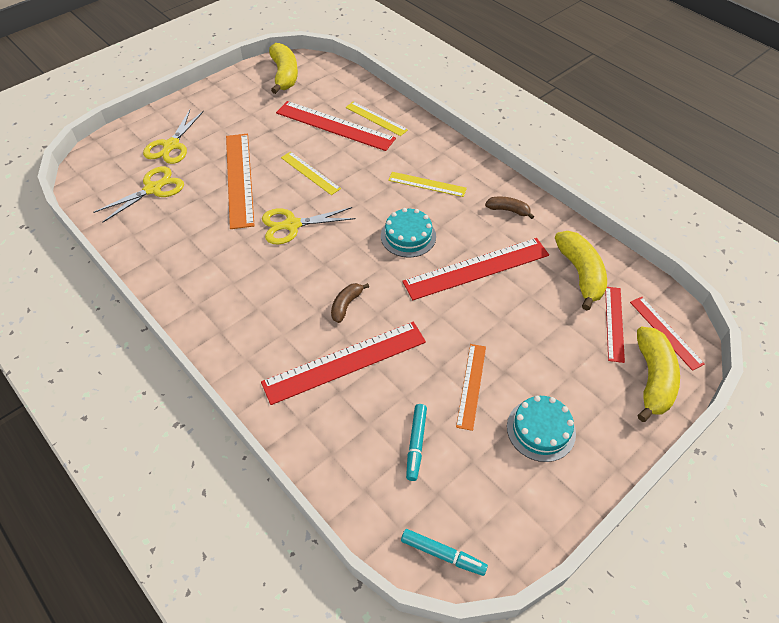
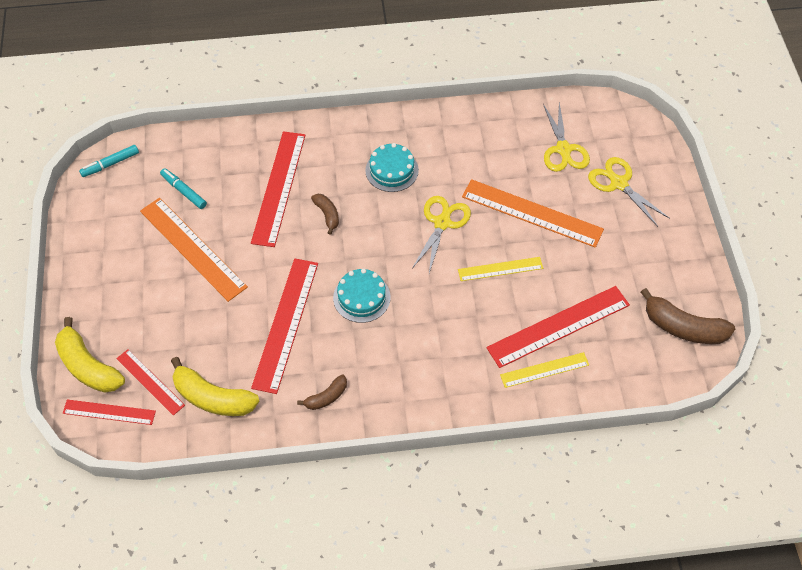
camera: 125 degrees right, 5 degrees up
yellow banana [269,43,298,94] -> brown banana [641,288,735,344]
yellow ruler [388,172,467,197] -> none
orange ruler [456,344,486,431] -> orange ruler [140,198,248,302], size x1.75
turquoise cake [507,395,576,462] -> turquoise cake moved to [365,143,419,192]

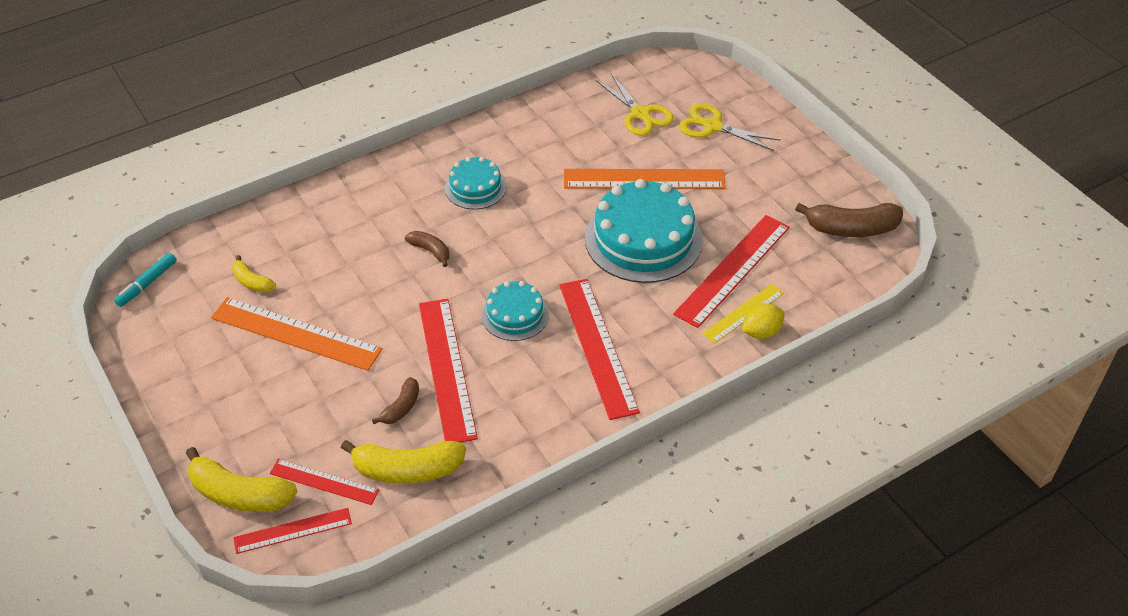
camera: 25 degrees left, 10 degrees down
turquoise marker [160,168,207,209] -> yellow banana [232,255,276,293]
red ruler [251,131,305,247] -> red ruler moved to [559,279,640,420]
brown banana [297,375,347,410] -> brown banana moved to [372,377,419,424]
yellow scissors [412,196,471,273] -> none
yellow ruler [458,257,543,281] -> turquoise cake [585,179,703,283]
none -> yellow lemon [742,303,785,339]

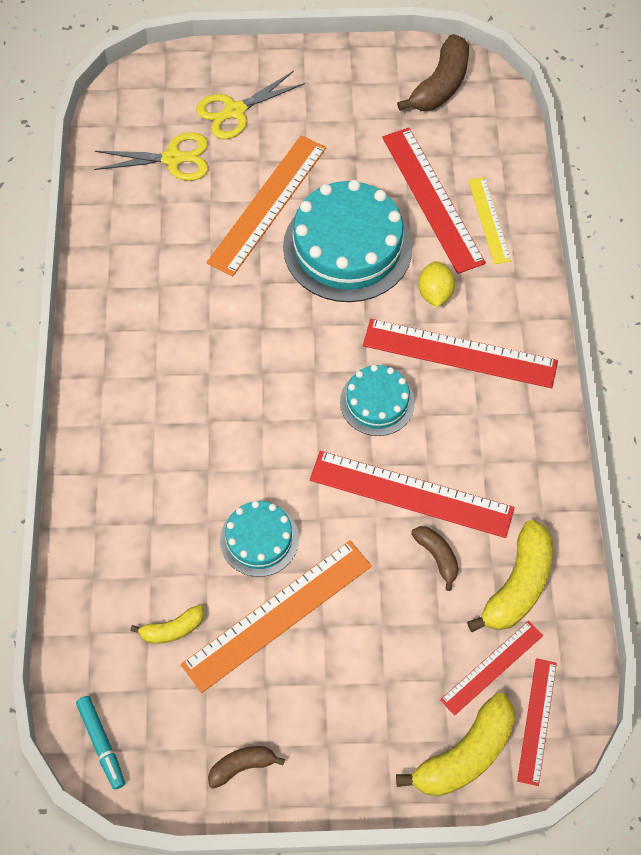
camera: 60 degrees left, 15 degrees up
brown banana [405,231,449,267] -> brown banana moved to [208,746,285,789]
turquoise cake [445,157,506,209] -> turquoise cake moved to [220,501,299,577]
yellow lemon [742,303,785,339] -> yellow lemon moved to [418,261,455,307]

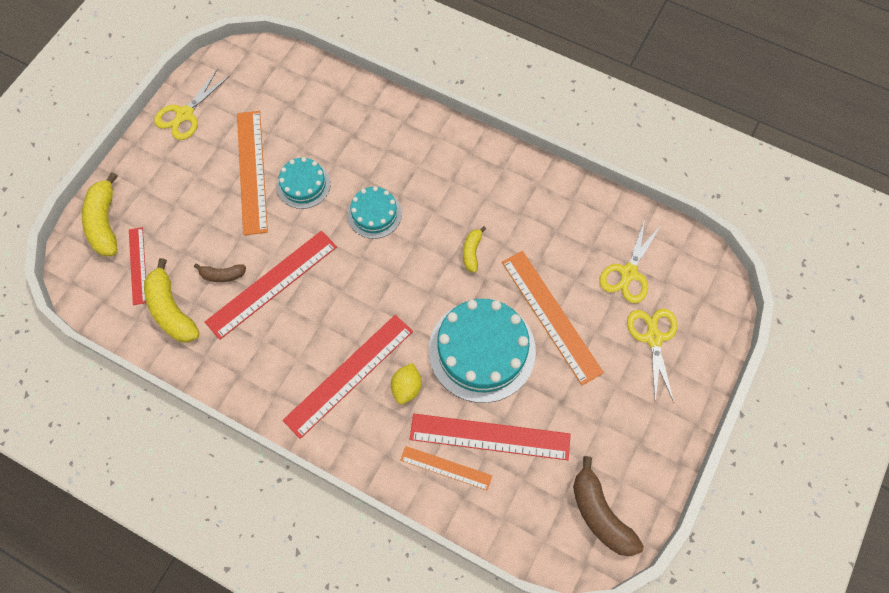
camera: 120 degrees right, 5 degrees up
turquoise marker [76,696,125,790] -> none
yellow banana [130,605,204,644] -> yellow banana moved to [463,226,486,273]
brown banana [208,746,285,789] -> yellow scissors [154,69,230,140]
turquoise cake [340,365,415,436] -> turquoise cake moved to [347,186,402,239]
yellow lemon [418,261,455,307] -> yellow lemon turned 75 degrees clockwise [391,363,422,404]
yellow ruler [468,177,511,264] -> orange ruler [400,446,492,491]
red ruler [517,658,557,786] -> none

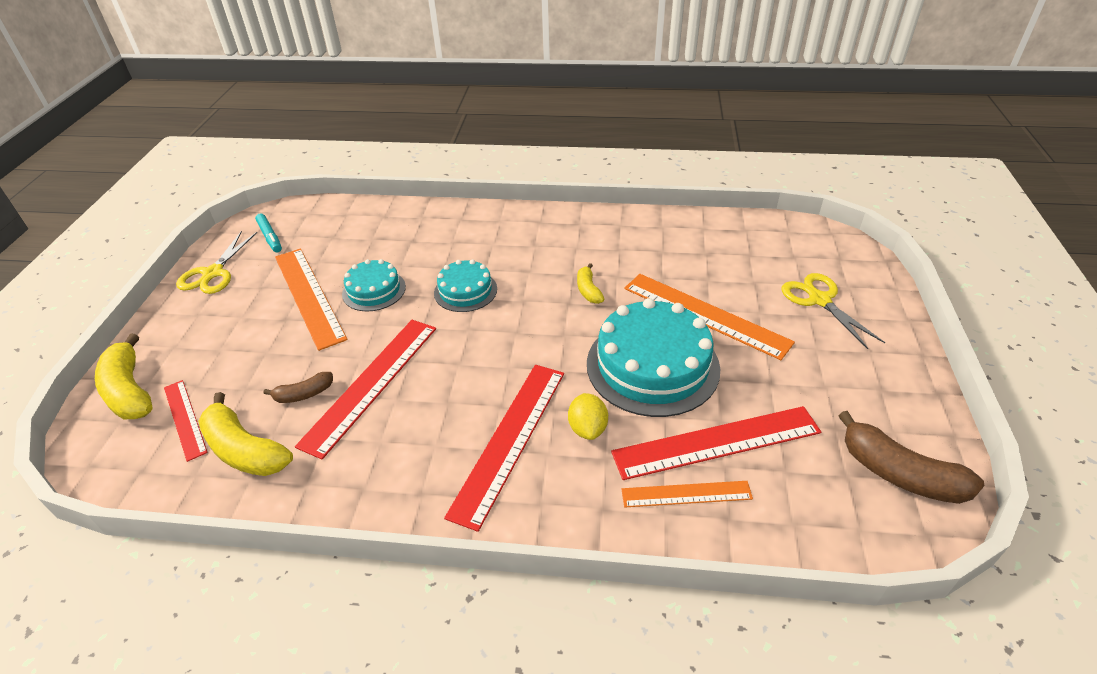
camera: 20 degrees left, 25 degrees down
yellow scissors [599,219,661,303] -> none
none -> turquoise marker [255,213,282,252]

